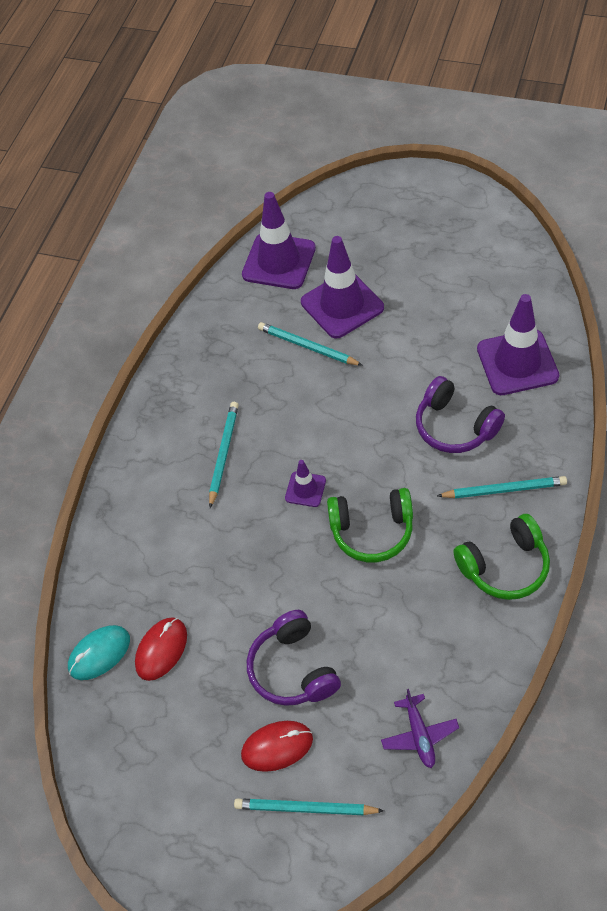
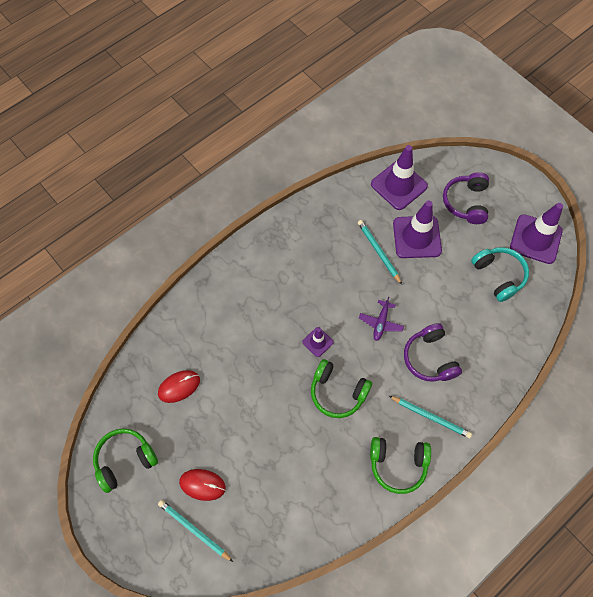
camera: 25 degrees right, 10 degrees up
turquoise mouse [68,625,130,680] -> none
turquoise pencil [209,402,239,508] -> none
purple headphones [247,610,341,706] -> purple headphones moved to [443,172,489,224]
purple plane [381,689,459,768] -> purple plane moved to [359,297,404,341]
purple traffic cone [477,294,559,395] -> purple traffic cone moved to [510,203,563,264]
none -> green headphones [93,428,158,493]
none -> turquoise headphones [471,247,529,302]

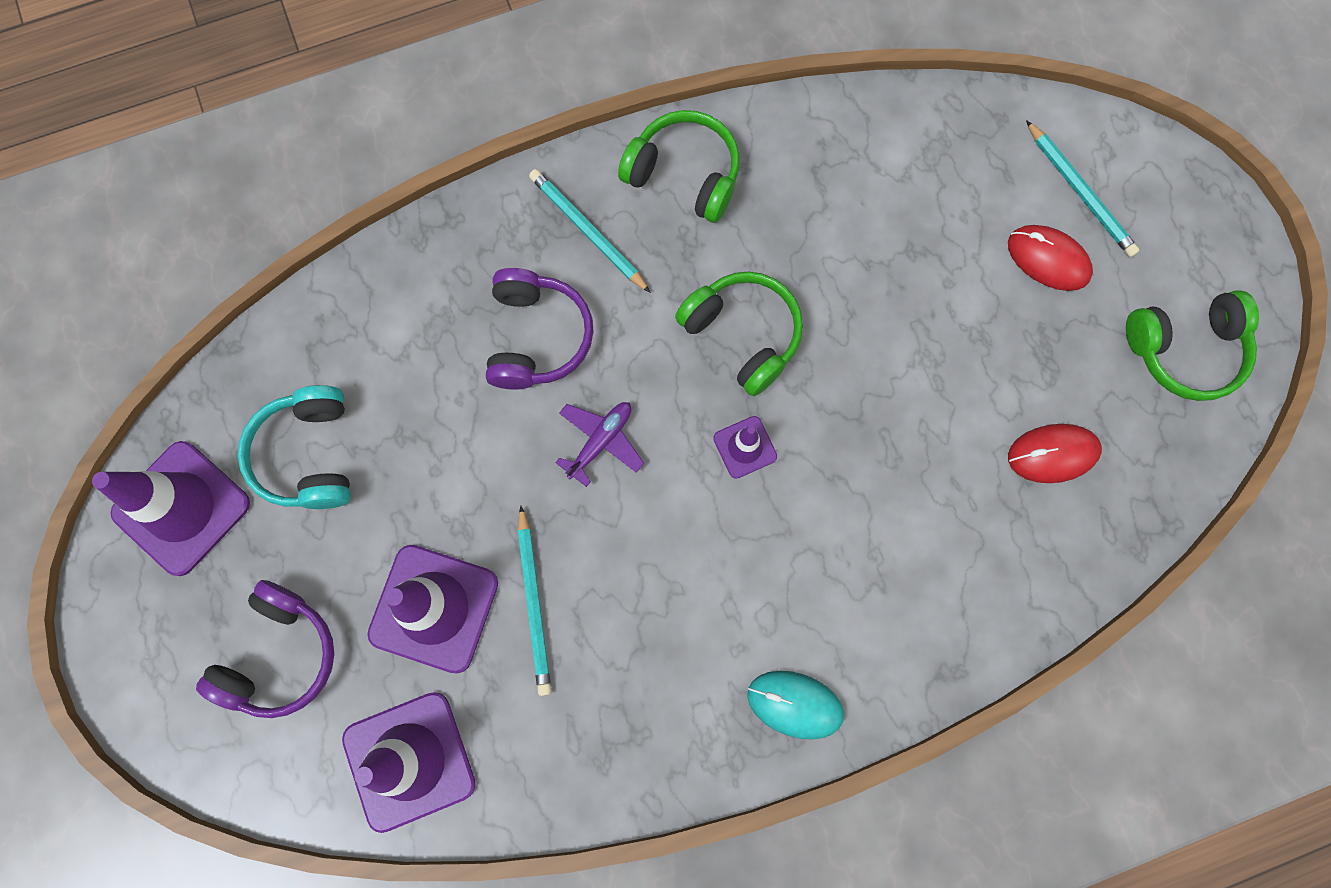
camera: 160 degrees left, 10 degrees up
none -> turquoise mouse [747,671,844,740]

